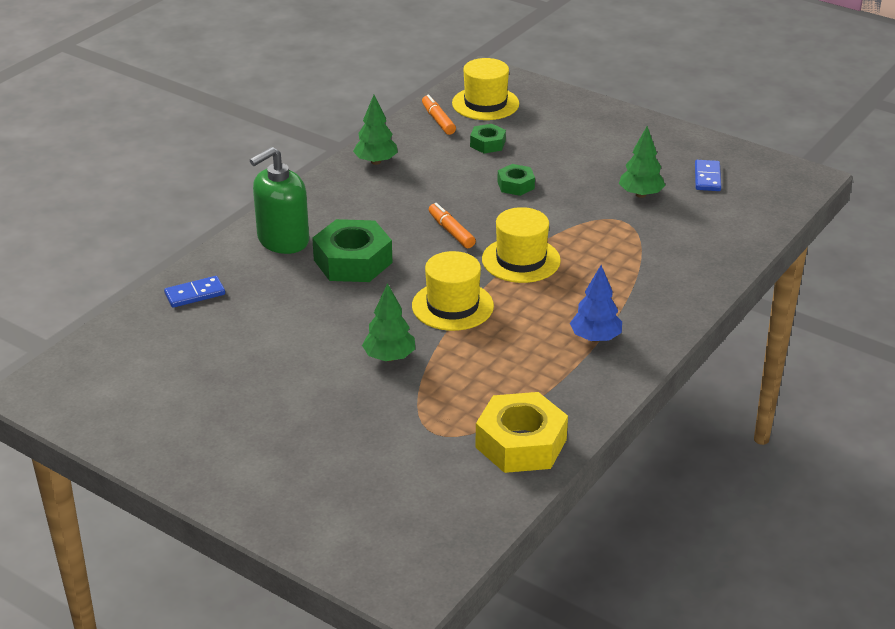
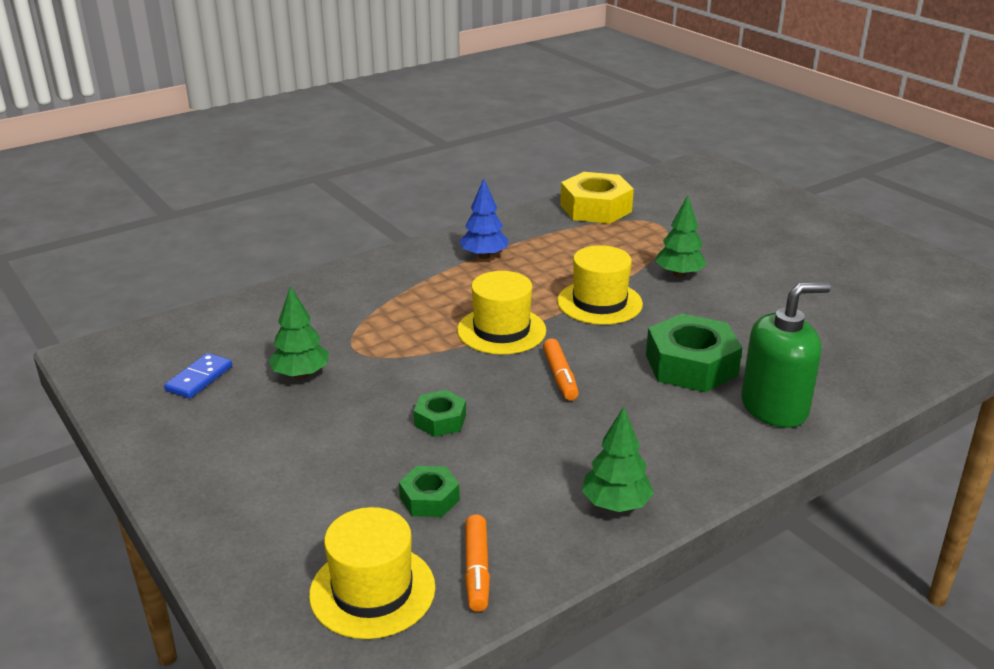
camera: 160 degrees left, 5 degrees down
blue domino [164,276,225,308] -> none

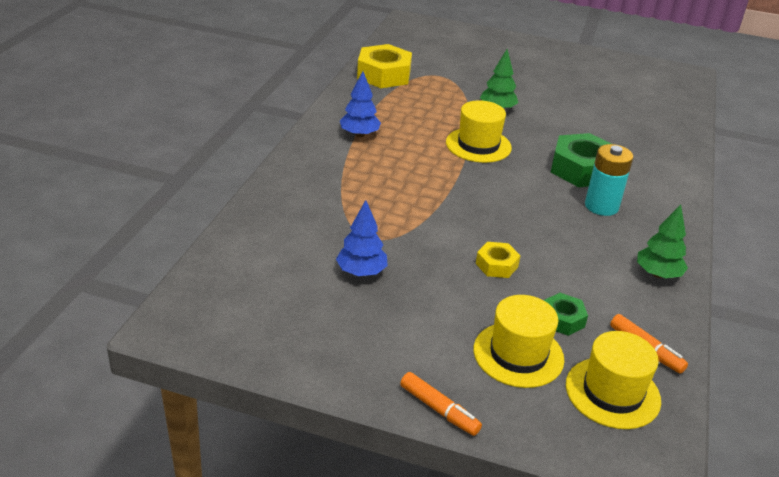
camera: 40 degrees left, 5 degrees up
blue domino [164,353,232,399] -> none
green tree [269,286,329,379] -> blue tree [336,200,388,276]
green nut [414,390,466,437] -> yellow nut [476,242,521,278]
yellow hat [457,271,546,355] -> yellow hat moved to [473,295,564,388]
orange marker [543,339,579,400] -> orange marker moved to [400,372,482,436]
green soap dispenser [741,282,831,428] -> none
none -> turquoise battery [585,144,633,216]

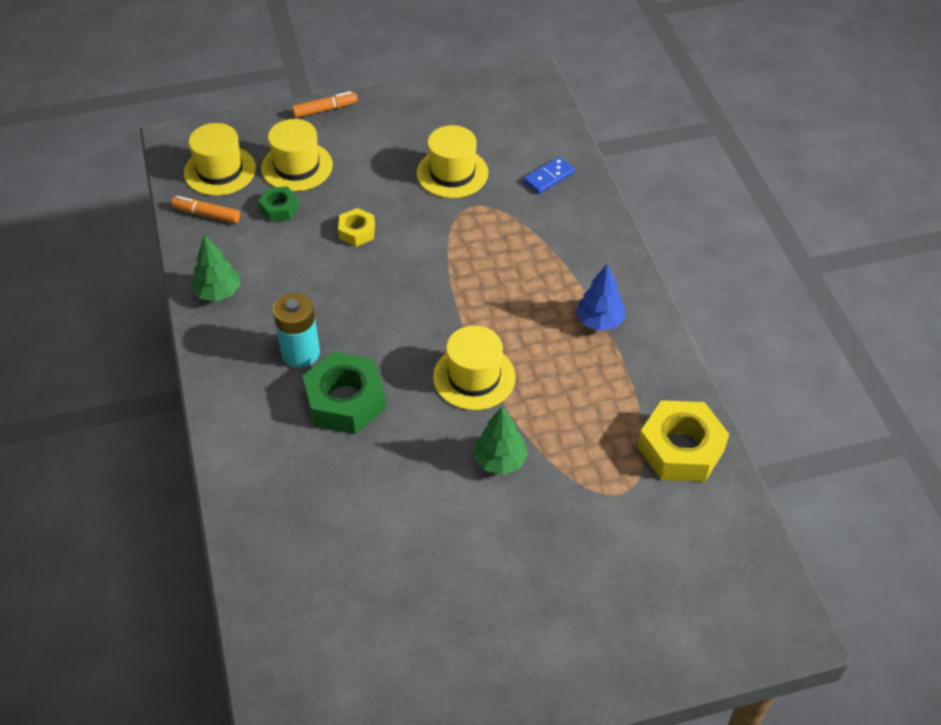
camera: 150 degrees right, 15 degrees up
blue tree [336,200,388,276] -> yellow hat [417,125,488,198]
orange marker [400,372,482,436] -> orange marker turned 150 degrees clockwise [292,91,357,118]
none -> blue domino [523,157,575,194]

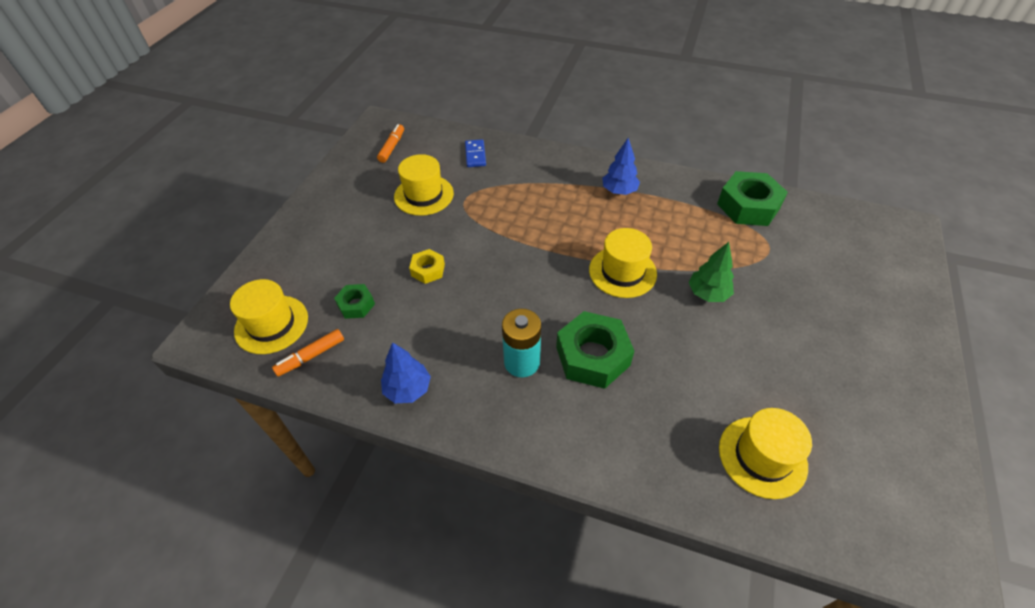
camera: 55 degrees left, 0 degrees up
green tree [191,235,241,302] -> blue tree [381,342,431,403]
yellow hat [261,119,333,191] -> yellow hat moved to [719,408,812,499]
orange marker [292,91,357,118] -> orange marker moved to [377,124,404,163]
yellow nut [638,400,729,482] -> green nut [717,171,788,226]

